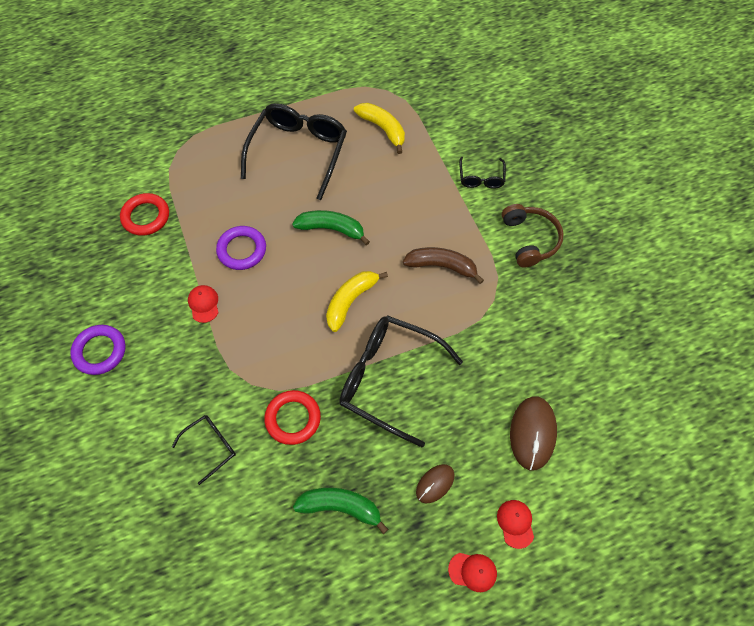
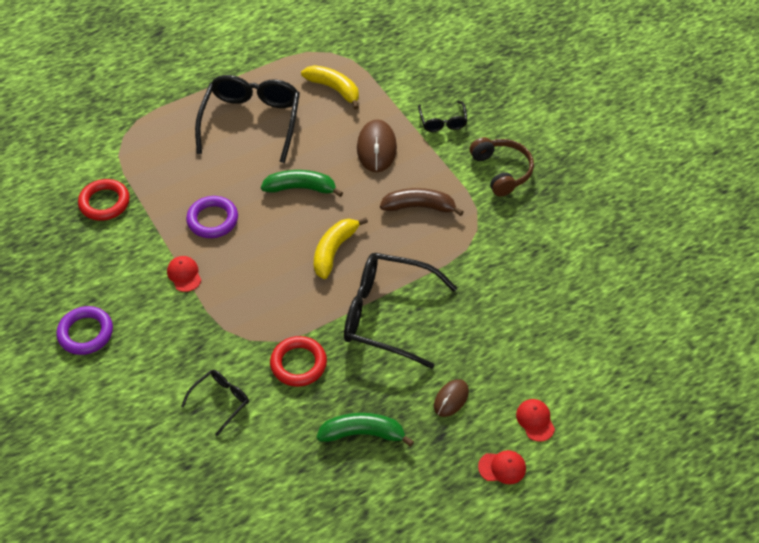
camera: 10 degrees left, 10 degrees down
brown mouse [510,396,557,470] -> brown mouse moved to [357,119,397,172]

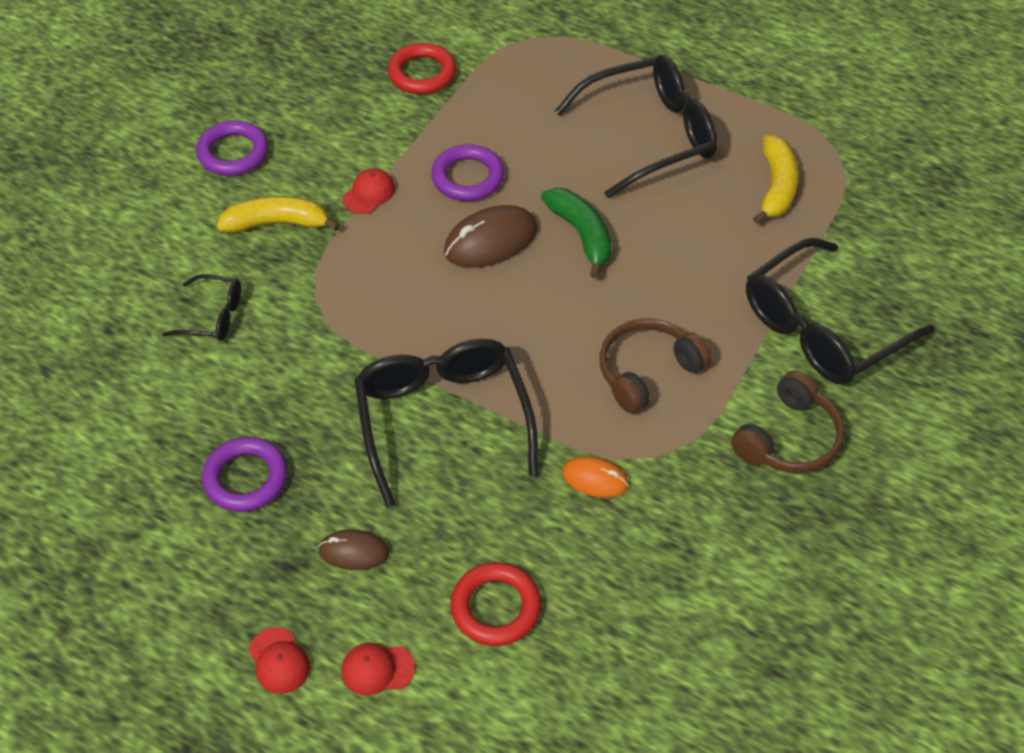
camera: 60 degrees right, 0 degrees up
red ring [270,336,327,387] -> red ring moved to [451,562,541,646]
yellow banana [314,217,368,279] -> yellow banana moved to [217,196,340,233]
green banana [317,413,414,447] -> purple ring [202,437,288,512]
brown mouse [357,119,397,172] -> brown mouse moved to [444,205,538,268]
brown banana [380,188,464,216] -> brown headphones [600,318,712,413]
black glasses [418,101,468,132] -> black glasses [746,238,935,385], size x2.06
red cap [516,399,555,442] -> red cap turned 135 degrees counterclockwise [341,643,415,696]
none -> orange mouse [562,456,629,498]

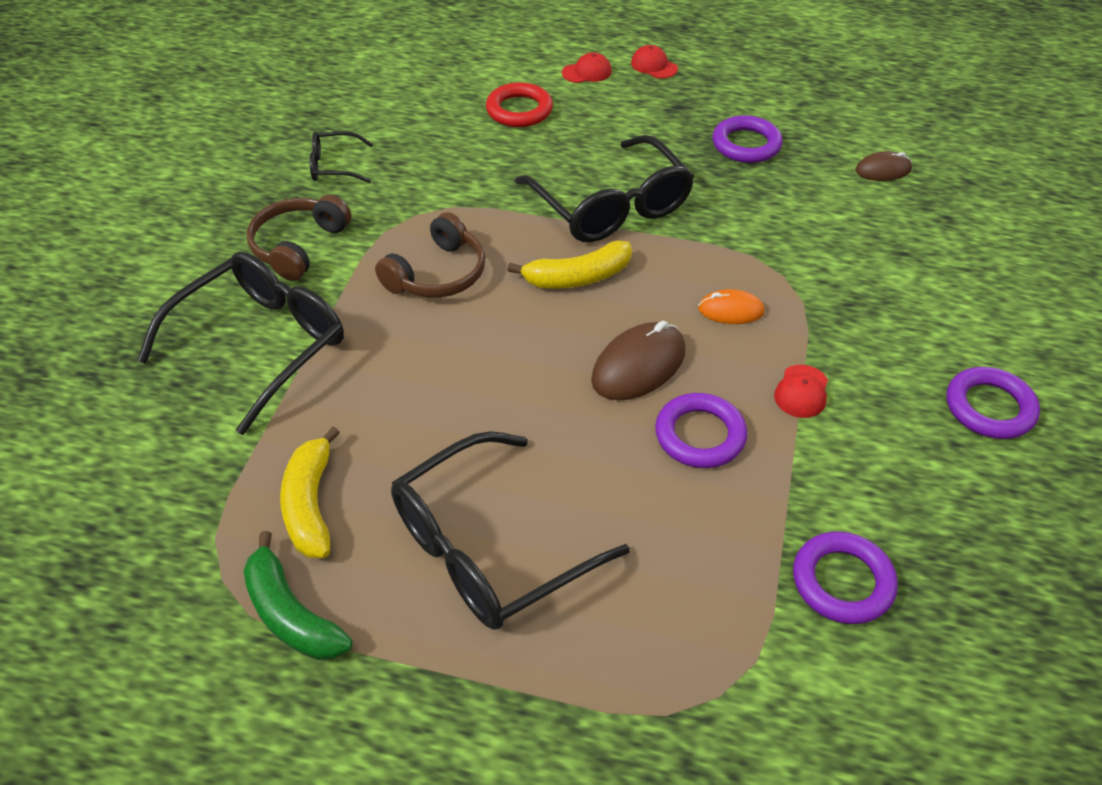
camera: 165 degrees right, 5 degrees down
black glasses [162,274,241,341] -> black glasses moved to [310,131,373,183]
yellow banana [217,196,340,233] -> yellow banana moved to [507,241,632,289]
brown mouse [318,529,389,570] -> brown mouse moved to [855,151,912,181]
red ring [388,43,456,94] -> purple ring [793,531,898,624]
green banana [541,188,611,278] -> green banana moved to [243,531,352,660]
orange mouse [562,456,629,498] -> orange mouse moved to [698,289,765,324]

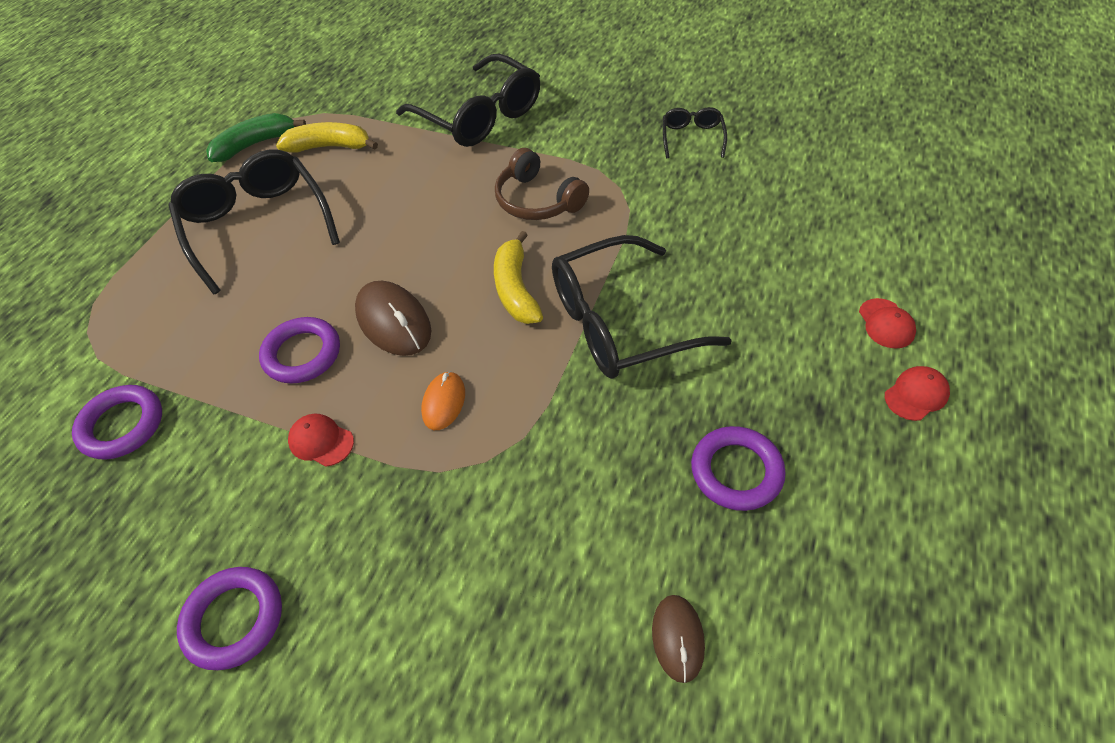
camera: 100 degrees right, 5 degrees up
brown headphones [247,195,351,281] -> none
red ring [486,82,553,127] -> none

